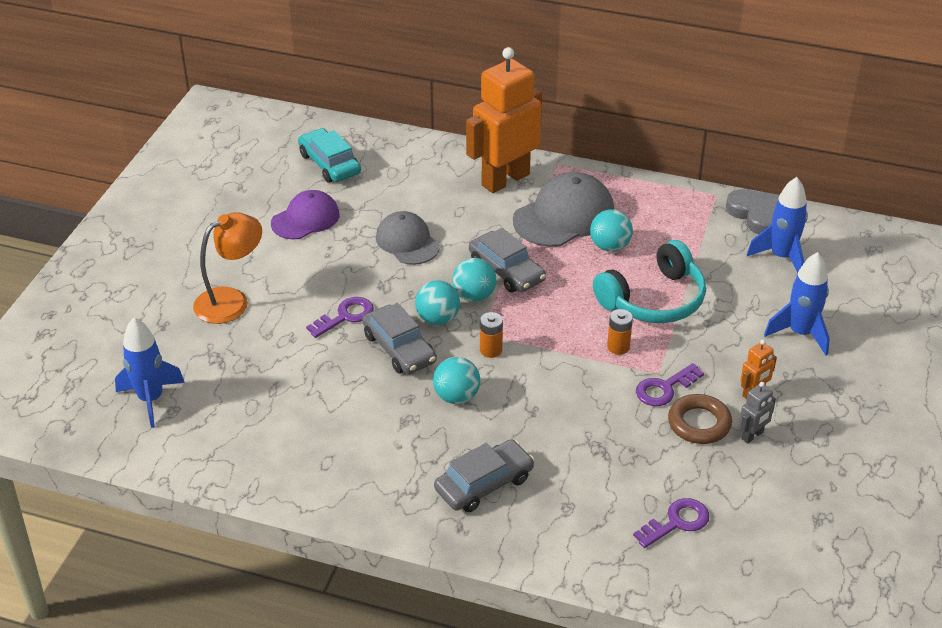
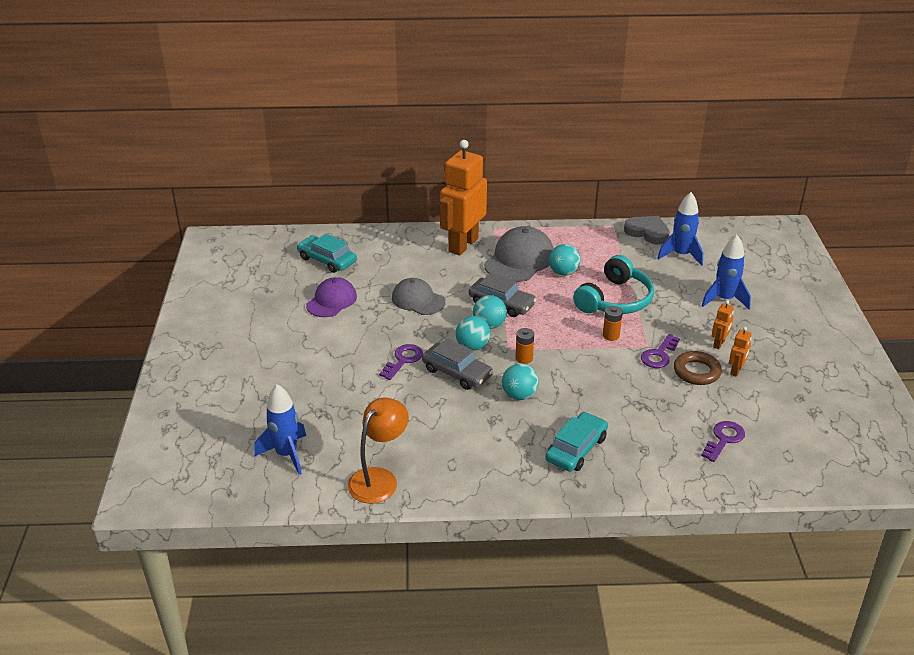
camera: 20 degrees left, 5 degrees down
orange lamp [193,212,262,324] -> orange lamp moved to [347,398,408,504]
grey car [434,439,534,512] -> turquoise car [545,412,608,472]
grey robot [739,382,776,444] -> orange robot [729,327,752,377]

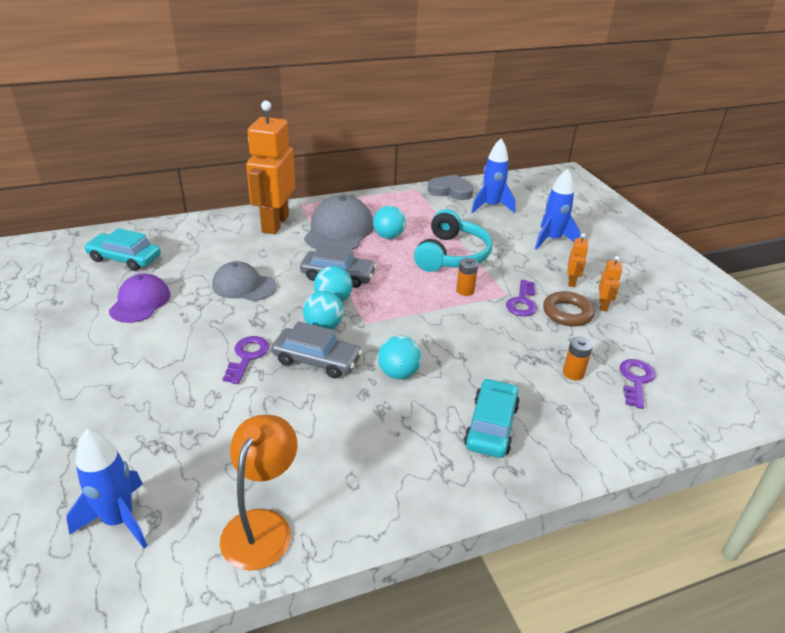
camera: 20 degrees left, 0 degrees up
orange battery [515,328,534,364] -> orange battery moved to [563,337,593,380]

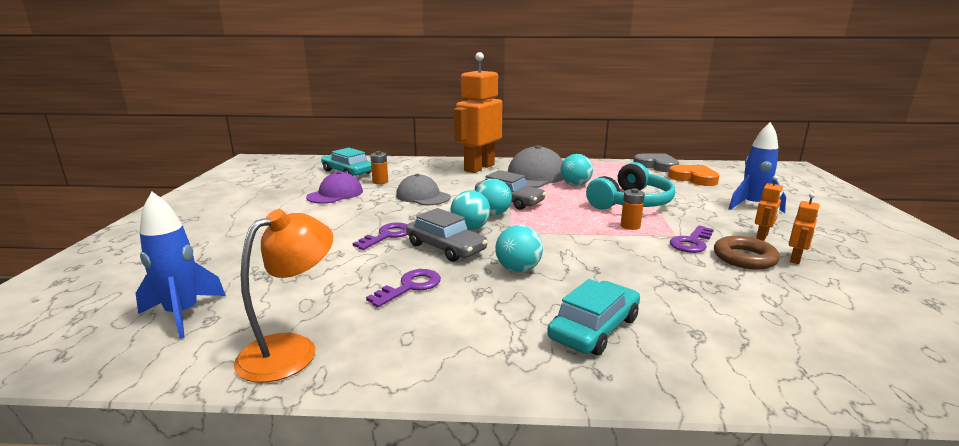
camera: 25 degrees right, 15 degrees down
blue rocket [471,139,515,213] -> orange heart [668,165,719,186]
orange battery [563,337,593,380] -> orange battery moved to [370,151,388,184]
purple key [620,359,655,409] -> purple key moved to [366,269,441,307]

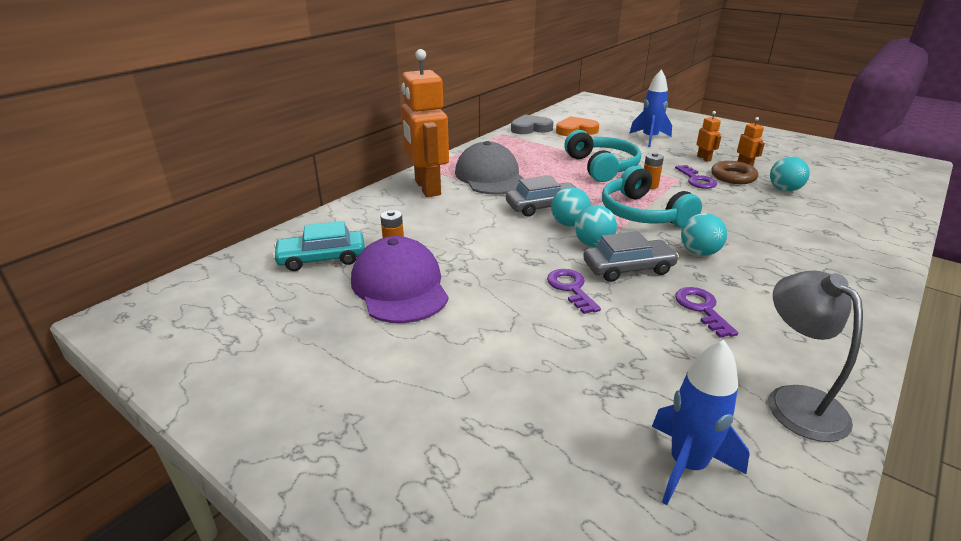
camera: 55 degrees left, 10 degrees up
orange lamp [234,209,333,383] -> grey lamp [769,270,863,442]
purple cap [306,171,363,204] -> purple cap [351,236,449,323], size x1.52
grey cap [396,174,451,205] -> none
turquoise car [547,279,640,355] -> none
turquoise ball [560,154,593,186] -> turquoise ball moved to [770,156,810,192]
none -> turquoise headphones [602,166,702,228]

